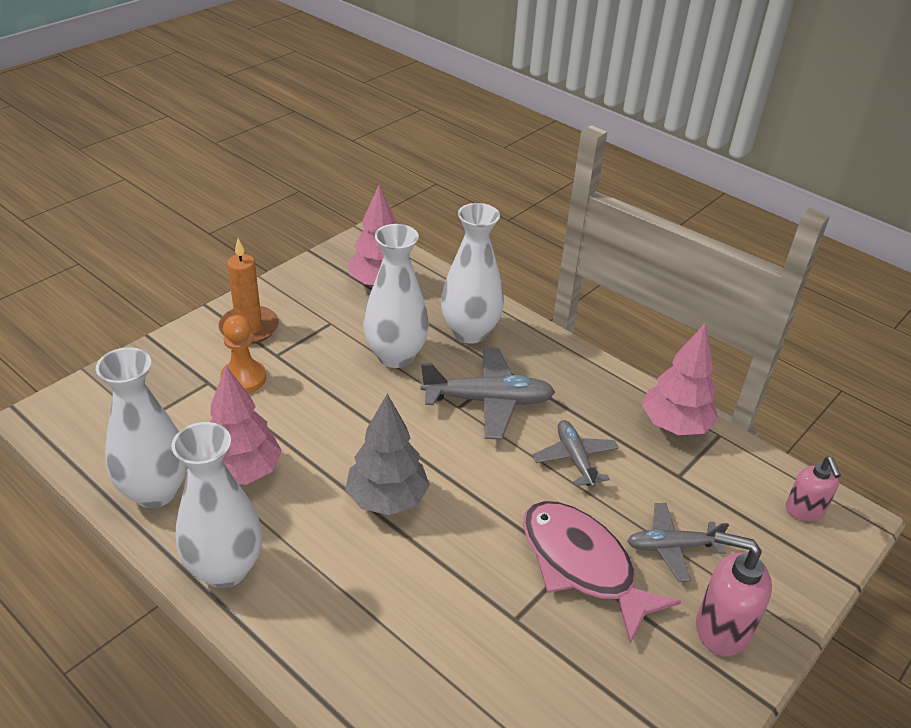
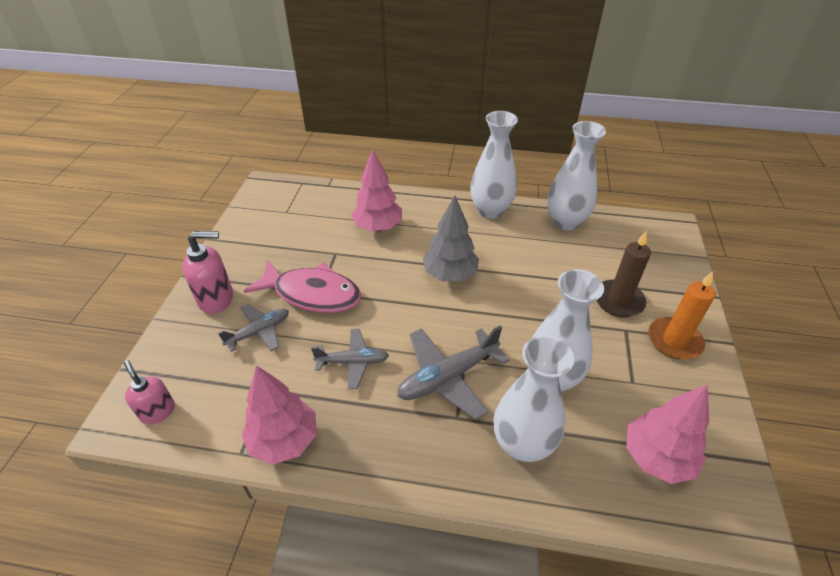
camera: 150 degrees right, 5 degrees up
pink tree [210,366,282,485] -> pink tree moved to [351,148,402,231]
orange pawn [220,315,266,393] -> brown candle [596,231,651,317]
grey plane [532,420,619,488] -> grey plane turned 45 degrees counterclockwise [311,329,389,389]

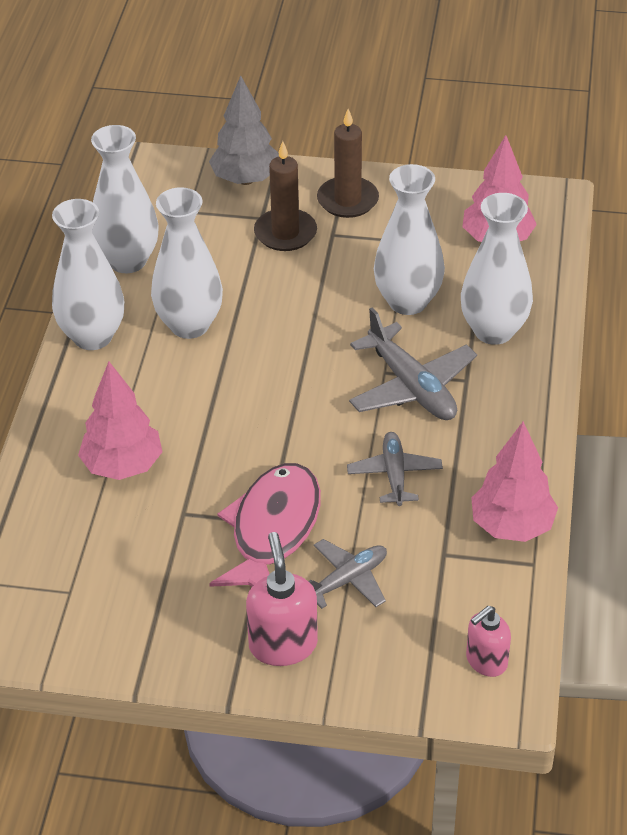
camera: 90 degrees left, 0 degrees up
grey plane [218,304,289,352] -> grey plane turned 90 degrees clockwise [308,539,387,609]
grey tree [423,195,479,281] -> grey tree moved to [209,76,279,185]
orange candle [648,271,716,360] -> brown candle [317,109,379,218]
none -> white vase [151,187,223,339]

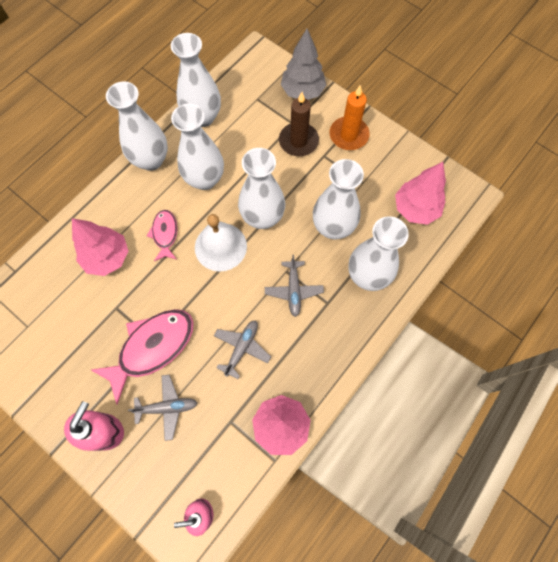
camera: 30 degrees right, 25 degrees up
brown candle [317,109,379,218] -> orange candle [330,85,370,150]
grey plane [349,308,477,420] -> grey plane [265,255,324,317], size x0.64
none -> pink fish [147,210,178,261]
none -> white bell [195,214,247,272]
none -> white vase [238,148,285,229]

